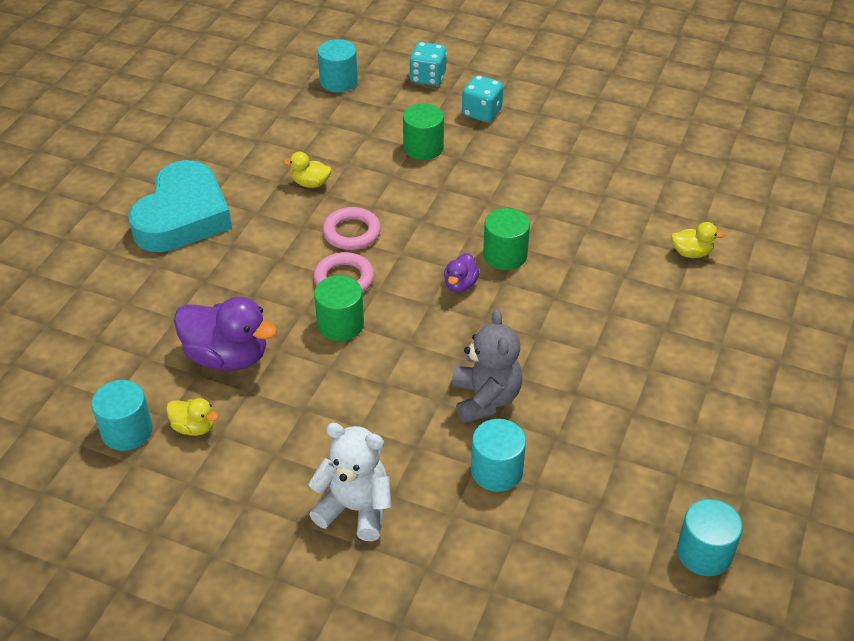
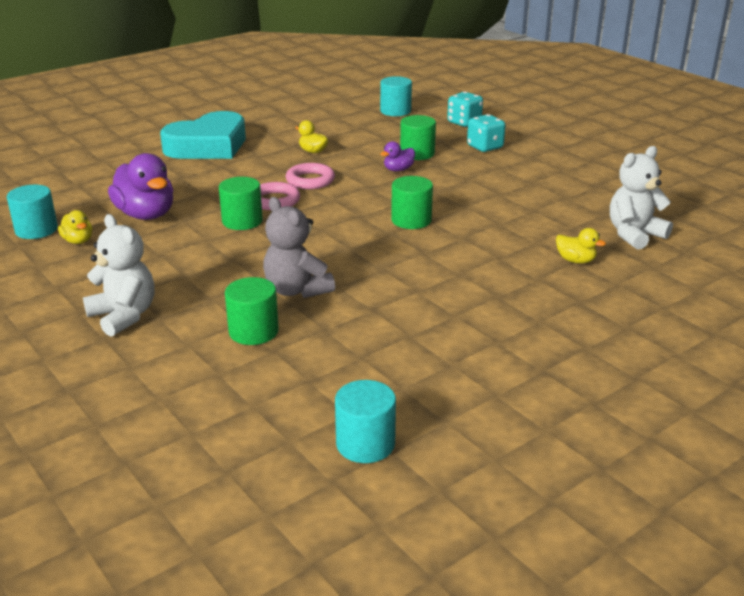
camera: 30 degrees right, 15 degrees down
purple duck [444,253,480,293] -> purple duck moved to [381,141,415,172]
grey teddy bear [452,309,522,424] -> grey teddy bear turned 120 degrees clockwise [263,197,335,298]
turquoise cylinder [471,419,526,492] -> green cylinder [225,277,279,345]
none -> white teddy bear [610,146,673,250]

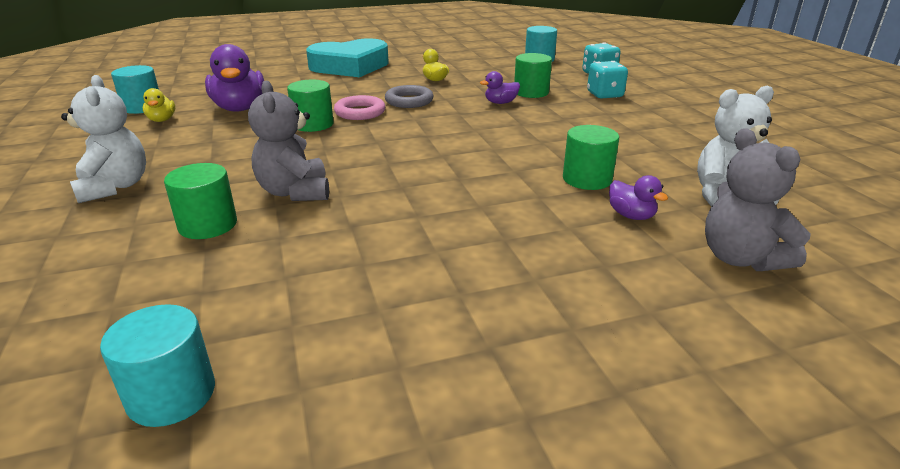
camera: 20 degrees right, 0 degrees up
pink ring [286,163,335,189] -> grey ring [385,85,434,108]
green cylinder [391,176,433,229] -> green cylinder moved to [563,125,619,190]
yellow duck [556,228,606,264] -> purple duck [609,175,668,220]
none -> grey teddy bear [705,128,811,271]

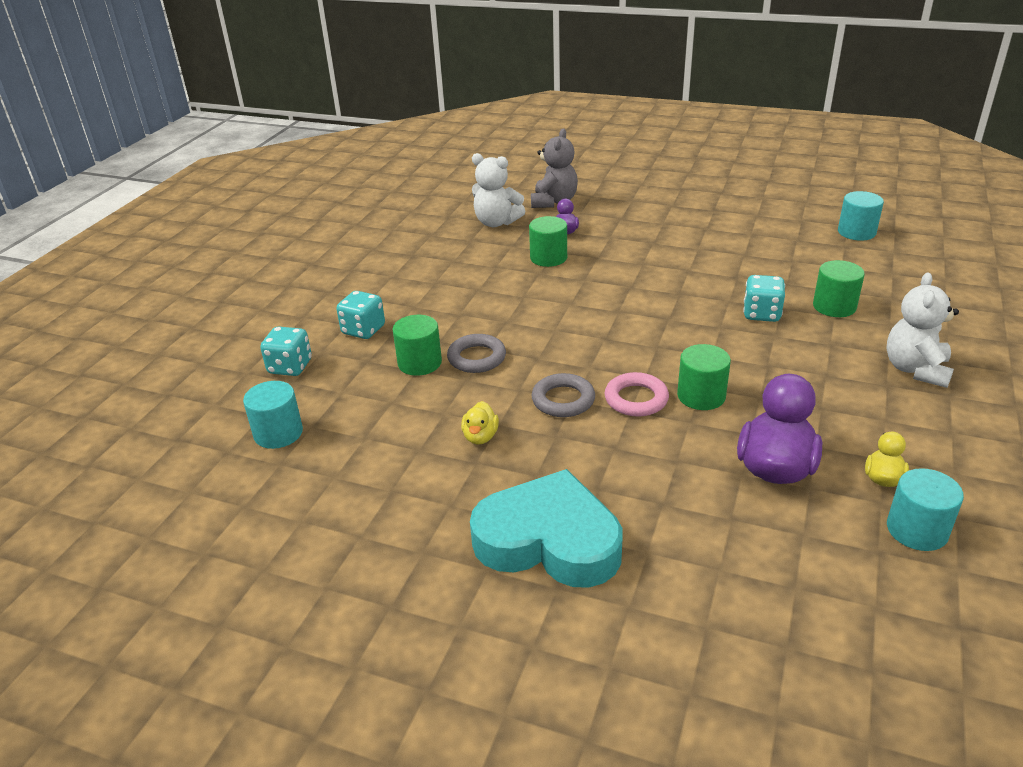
camera: 140 degrees left, 5 degrees up
grey teddy bear [248,81,329,201] -> turquoise dice [743,275,785,322]
purple duck [480,71,520,104] -> grey ring [447,334,506,373]

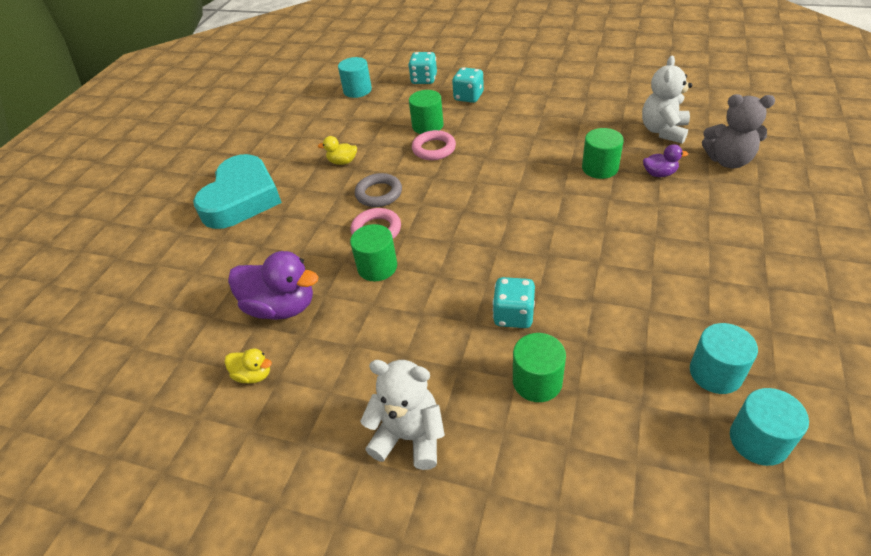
camera: 90 degrees right, 10 degrees up
grey ring [447,334,506,373] -> pink ring [412,130,456,160]
turquoise cylinder [887,468,964,551] -> turquoise cylinder moved to [690,323,758,394]

